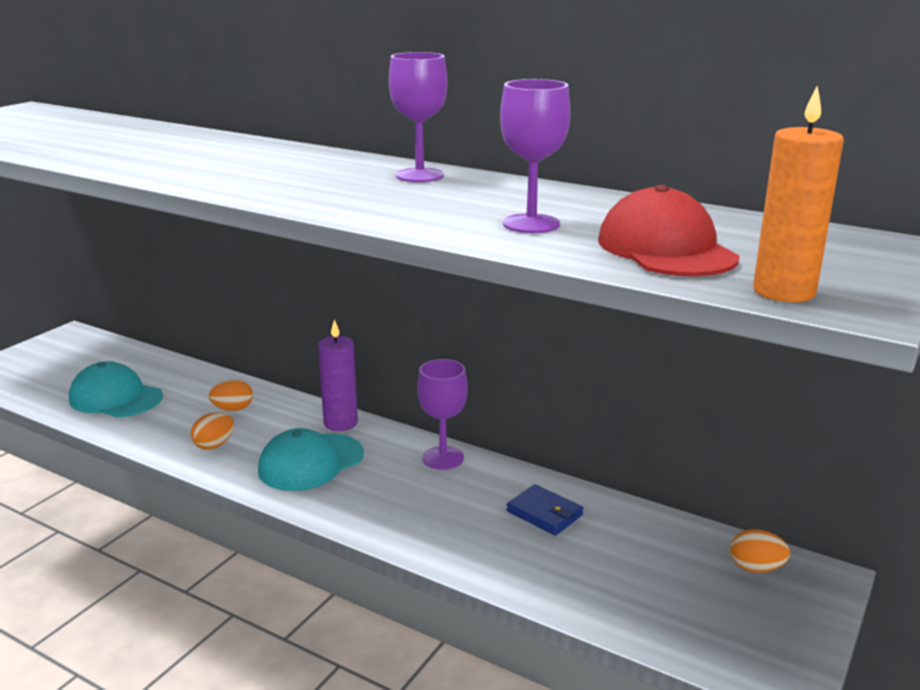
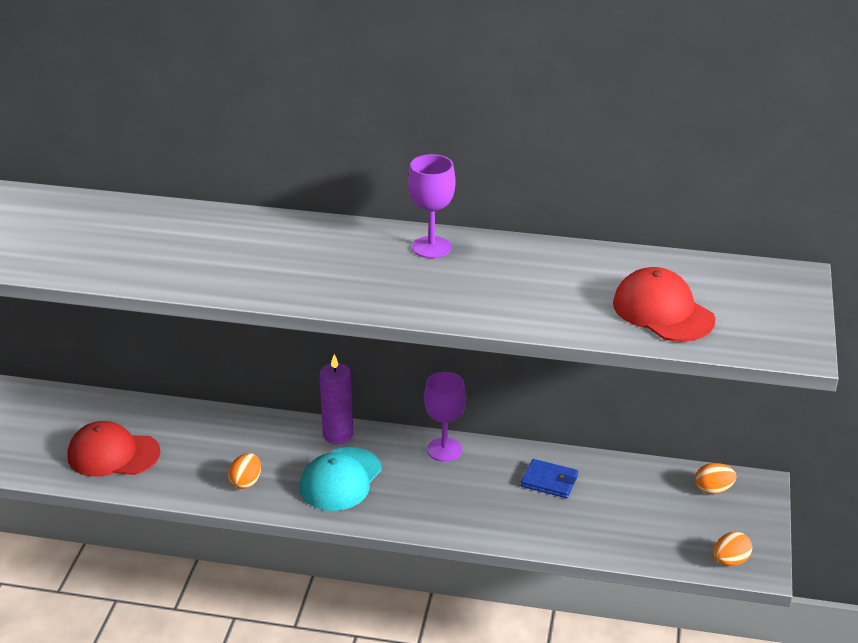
camera: 20 degrees left, 10 degrees up
turquoise cap [69,361,163,417] -> red cap [67,421,161,477]
orange egg [209,379,253,411] -> orange egg moved to [713,532,752,566]
purple goblet [500,79,571,233] -> none
orange candle [753,86,844,302] -> none

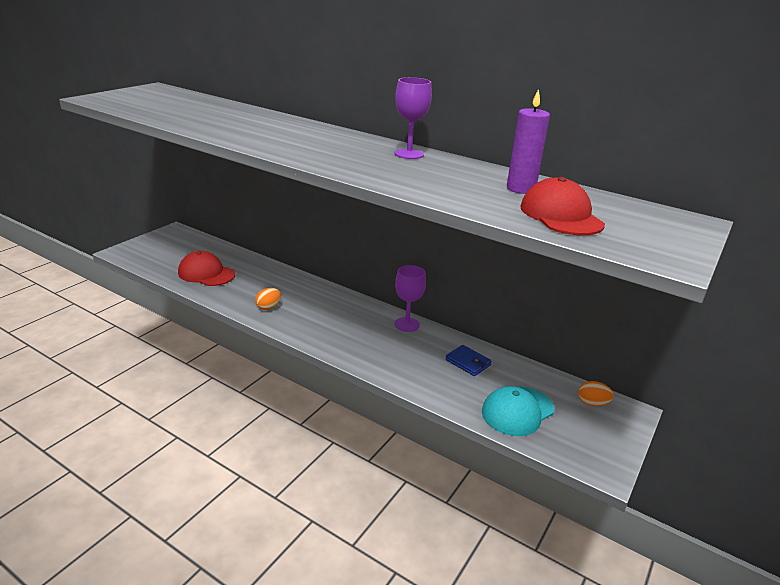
camera: 20 degrees right, 5 degrees down
turquoise cap [300,447,382,511] -> turquoise cap moved to [482,386,554,436]
purple candle [319,354,353,444] -> purple candle moved to [507,89,550,194]
orange egg [713,532,752,566] -> none

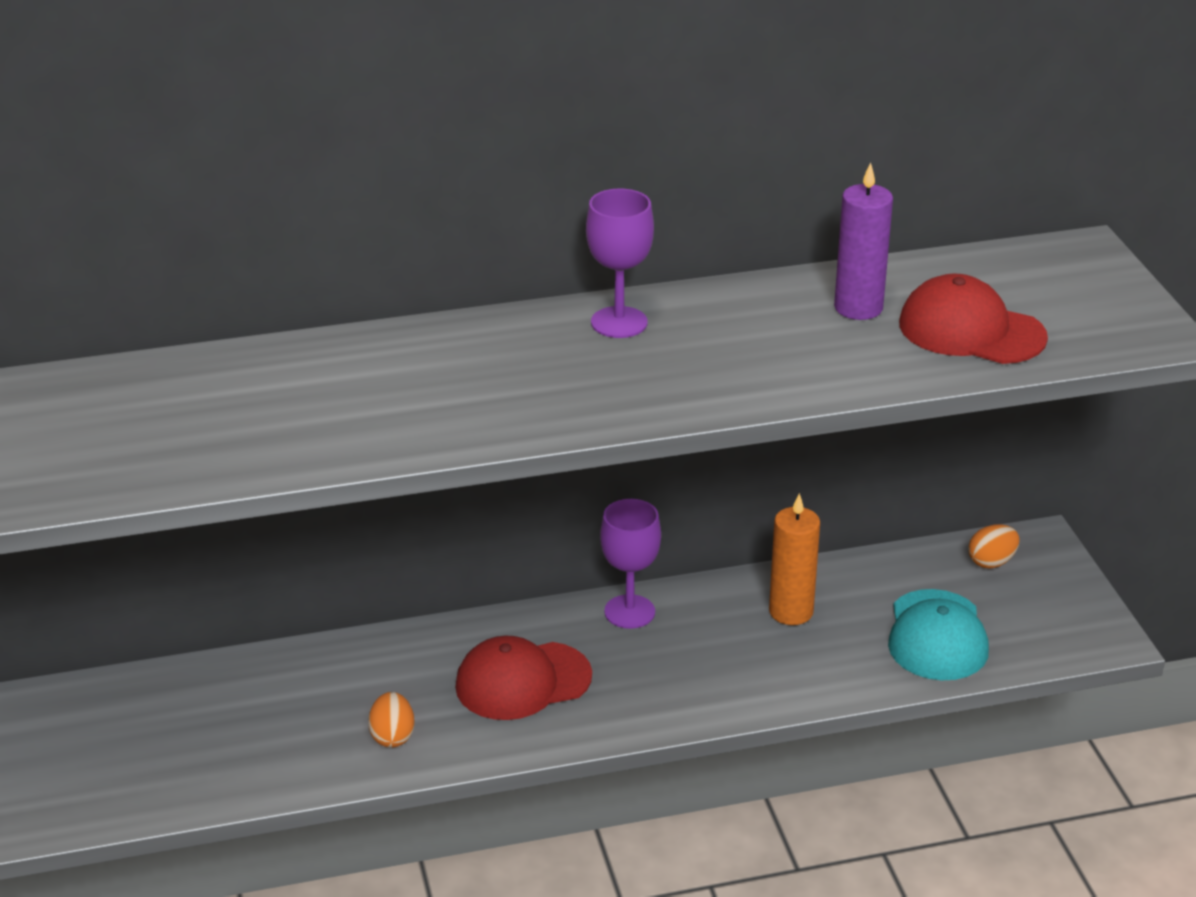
camera: 45 degrees left, 5 degrees up
red cap [178,251,235,286] -> red cap moved to [455,636,592,720]
blue wallet [445,345,492,376] -> orange candle [769,493,820,625]

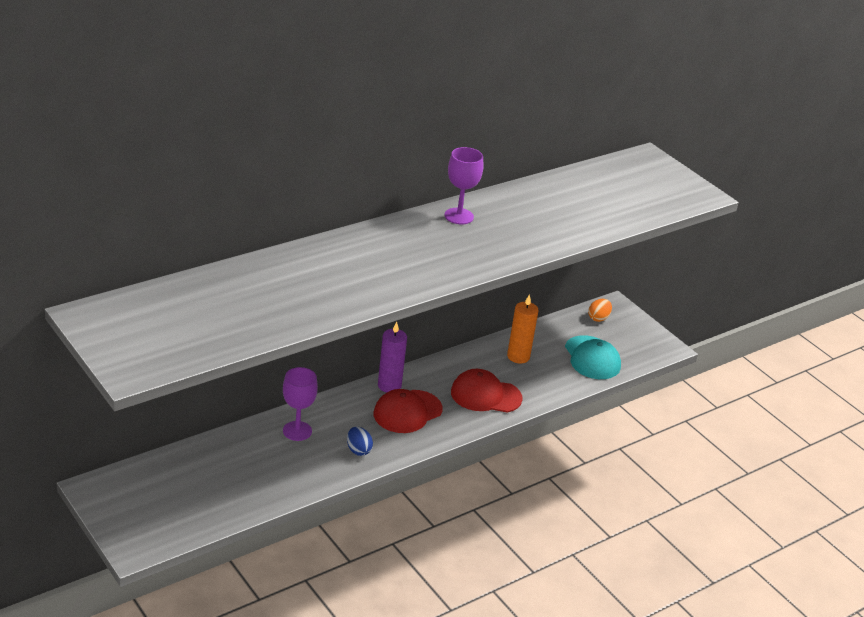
camera: 25 degrees left, 0 degrees up
orange egg [368,692,414,748] -> blue egg [347,427,373,456]
purple goblet [600,499,661,629] -> purple goblet moved to [283,367,318,441]
purple candle [834,162,893,320] -> purple candle moved to [378,322,407,392]
red cap [899,273,1048,364] -> red cap moved to [451,369,523,413]

